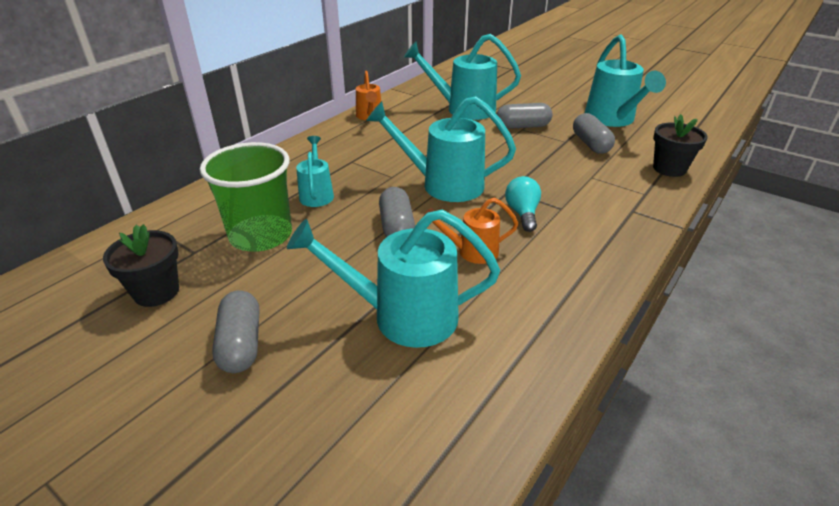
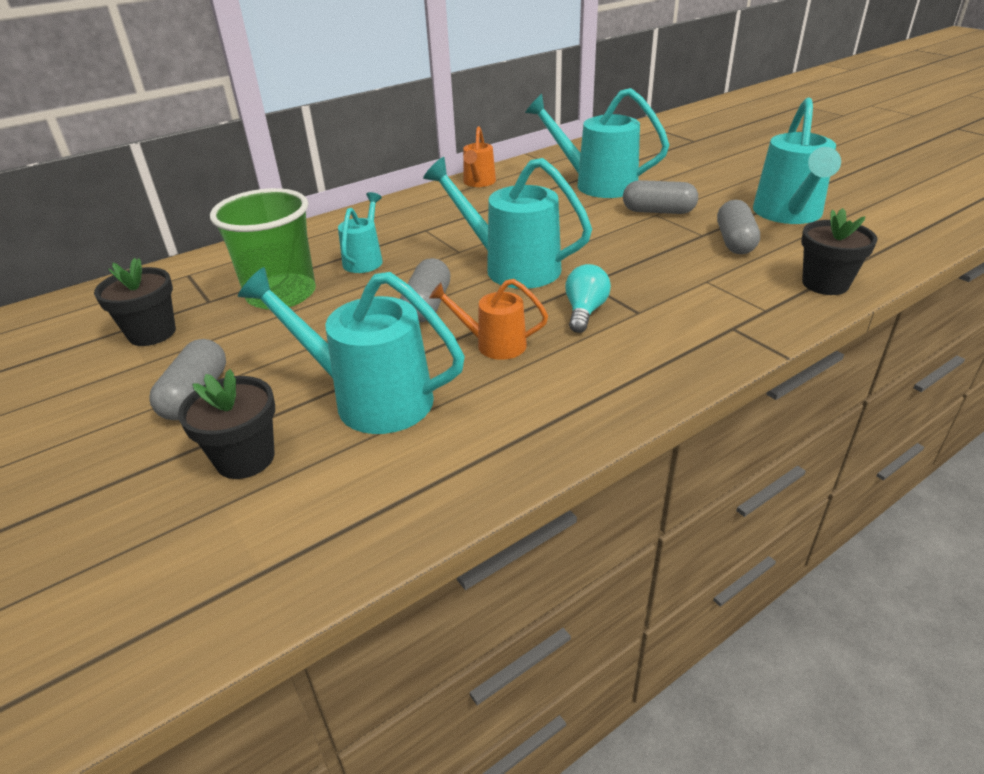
camera: 20 degrees right, 0 degrees up
none -> black flower pot [178,369,275,479]

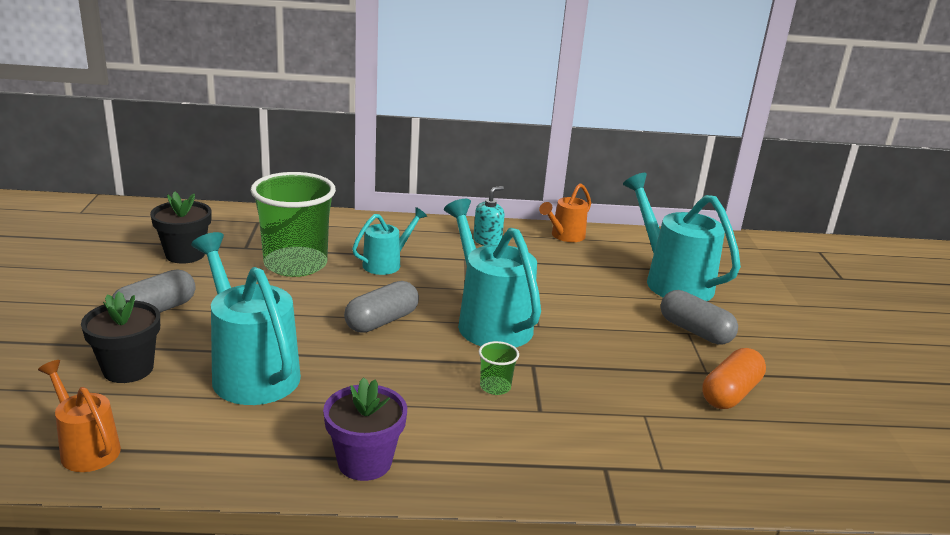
camera: 30 degrees right, 10 degrees down
orange watering can [429,279,548,360] -> orange watering can moved to [38,360,121,472]
turquoise light bulb [565,264,611,333] -> green cup [479,341,519,395]
grey capsule [717,200,760,254] -> orange capsule [702,348,766,409]
turquoise watering can [753,98,841,224] -> none
black flower pot [801,208,878,295] -> none
none -> purple flower pot [323,377,407,481]
none -> turquoise soap dispenser [473,186,505,246]

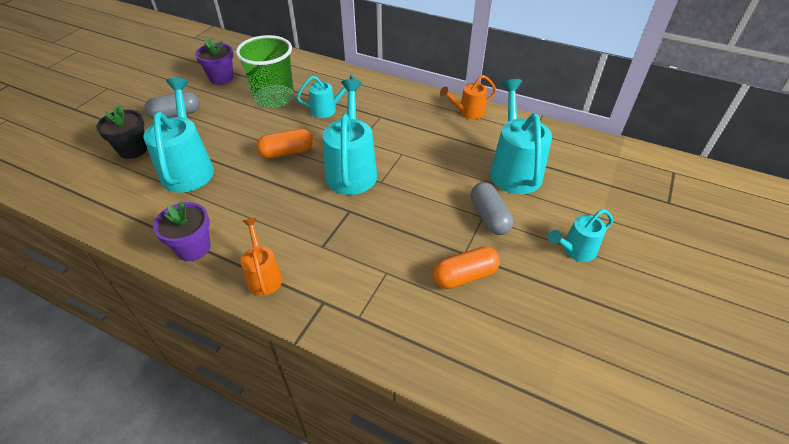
camera: 30 degrees right, 20 degrees up
orange watering can [38,360,121,472] -> orange watering can moved to [241,218,282,296]
black flower pot [150,191,212,264] -> purple flower pot [195,38,233,85]
grey capsule [344,281,419,333] -> orange capsule [256,129,313,159]
turquoise soap dispenser [473,186,505,246] -> none
green cup [479,341,519,395] -> none
none -> turquoise watering can [548,209,613,262]

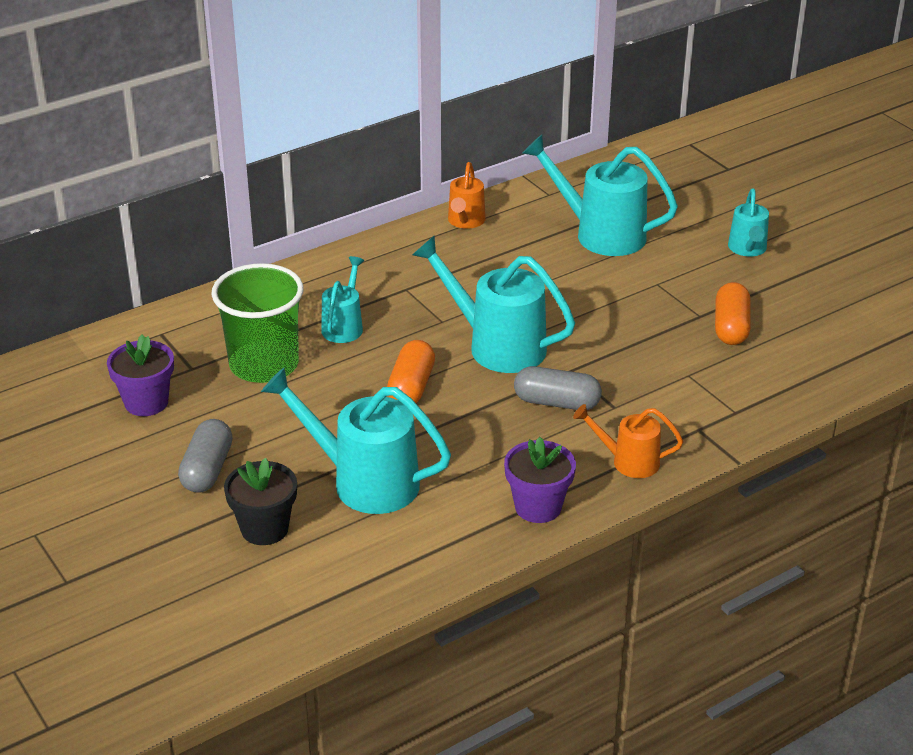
camera: 60 degrees left, 10 degrees down
grey capsule [471,182,513,235] -> grey capsule moved to [514,366,602,410]

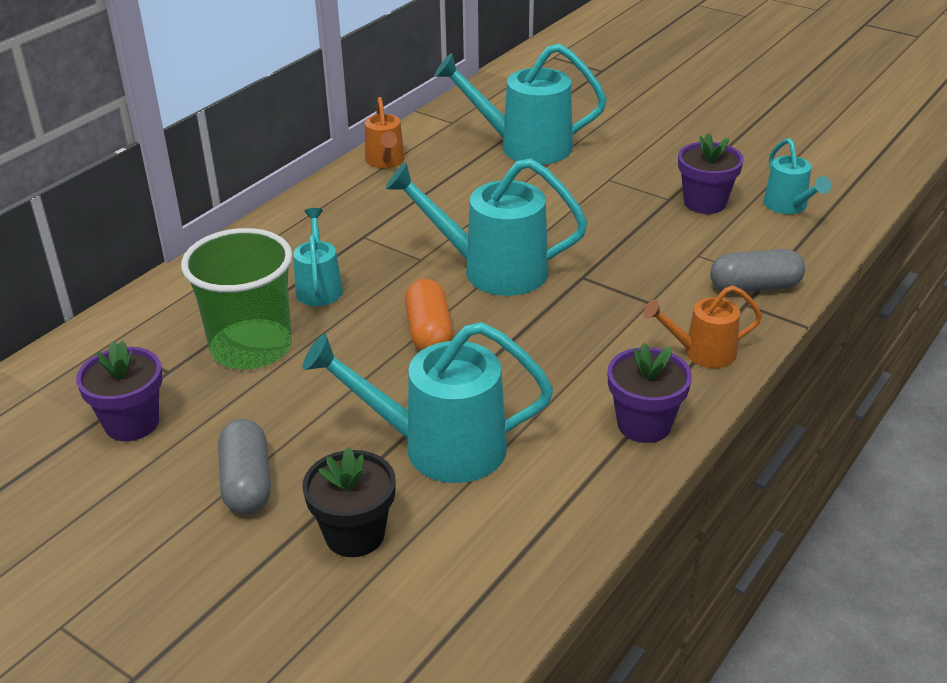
camera: 20 degrees left, 0 degrees up
grey capsule [514,366,602,410] -> grey capsule moved to [710,249,805,293]
orange capsule [715,282,751,345] -> purple flower pot [678,133,744,214]
turquoise watering can [728,189,769,257] -> turquoise watering can moved to [763,138,831,214]

